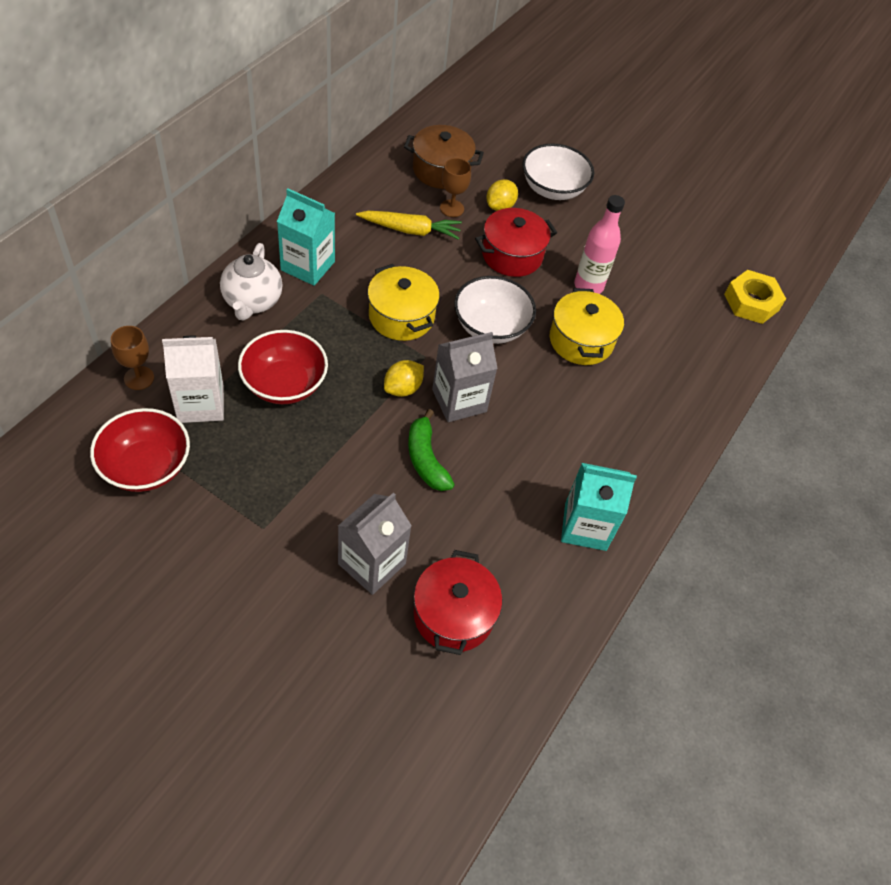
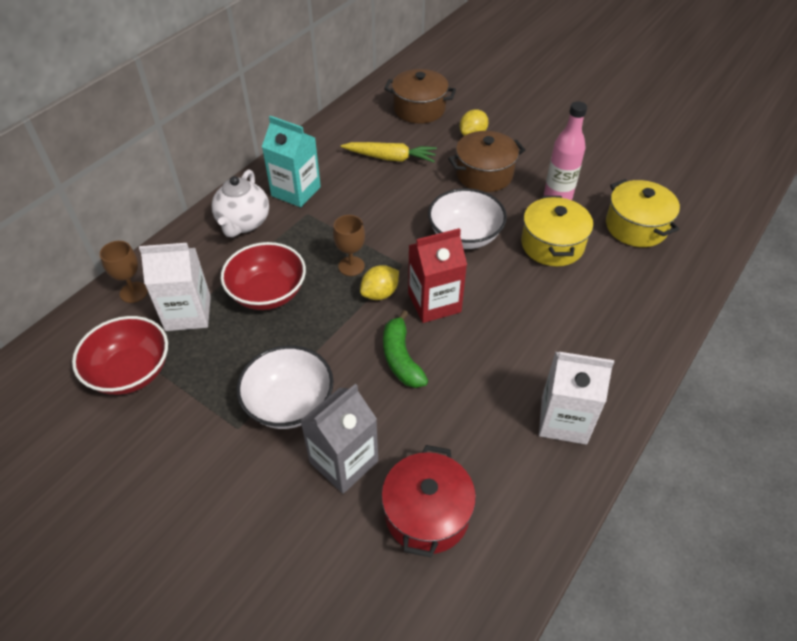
camera: 10 degrees right, 5 degrees down
yellow pot [367,264,440,341] -> yellow pot moved to [606,179,680,247]
grey carton [432,332,498,422] -> red carton [408,228,467,323]
brown goblet [440,158,471,217] -> brown goblet moved to [333,215,365,276]
red pot [475,208,557,277] -> brown pot [448,131,525,192]
white bowl [522,144,594,200] -> white bowl moved to [237,345,333,429]
turquoise carton [561,463,637,551] -> white carton [539,352,614,444]
yellow nut [724,270,786,324] -> none

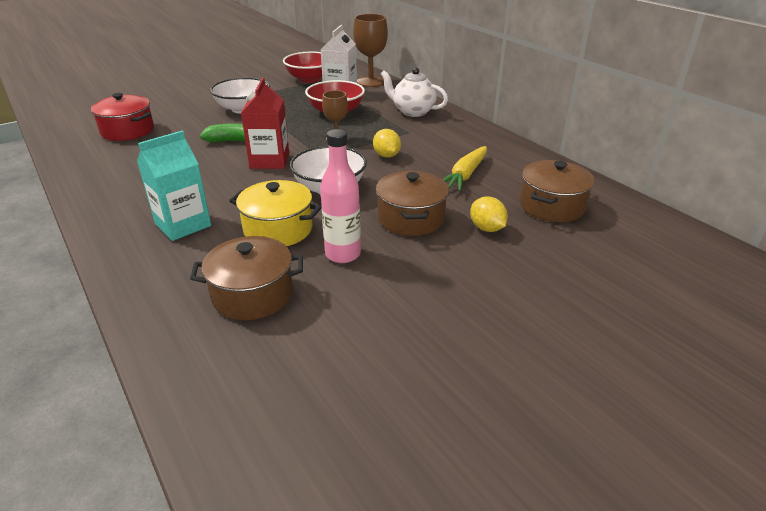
camera: 110 degrees right, 15 degrees down
brown goblet [100,241,148,303] -> brown goblet [353,14,388,87], size x1.65
turquoise carton [262,116,321,207] -> turquoise carton moved to [137,130,211,241]
grey carton [300,384,378,494] -> none
yellow lemon [360,265,399,300] -> yellow lemon moved to [373,129,401,158]
white carton [539,352,614,444] -> none
yellow pot [606,179,680,247] -> brown pot [190,236,303,320]

